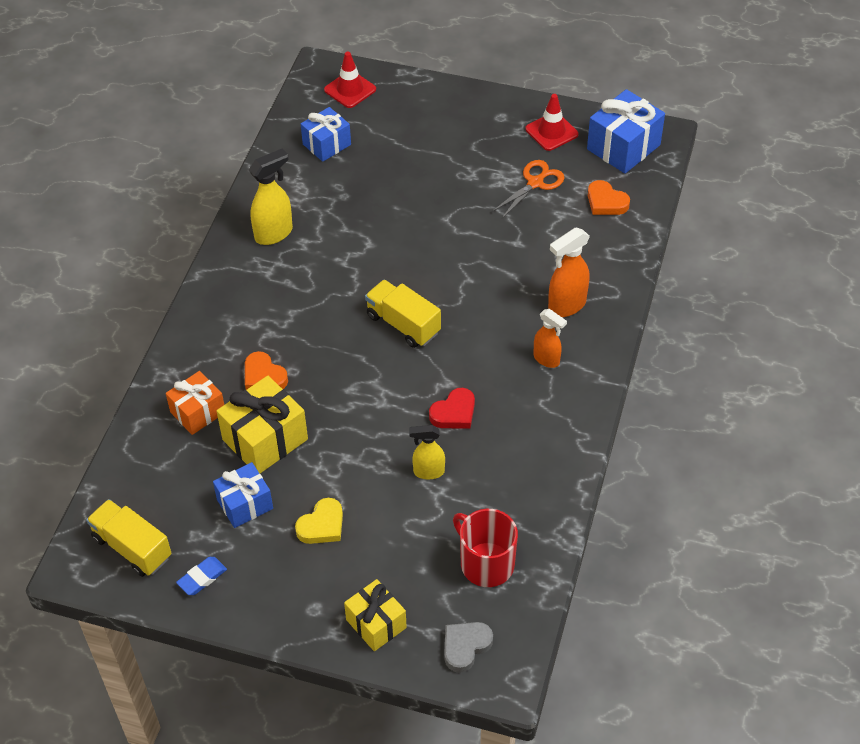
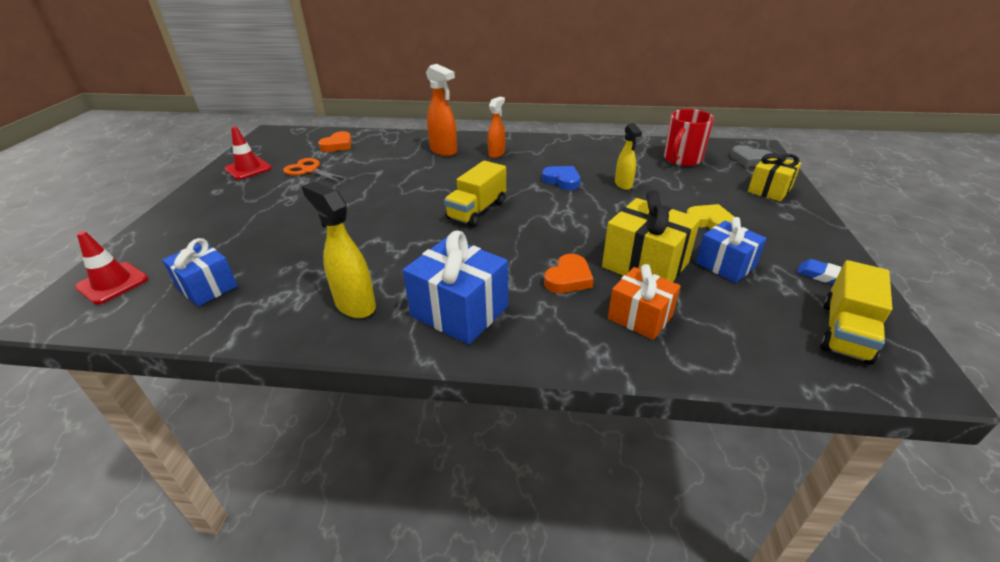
camera: 100 degrees left, 15 degrees down
red heart [429,388,475,429] -> blue heart [542,166,580,190]
blue gift [587,89,665,174] -> blue gift moved to [403,230,508,345]

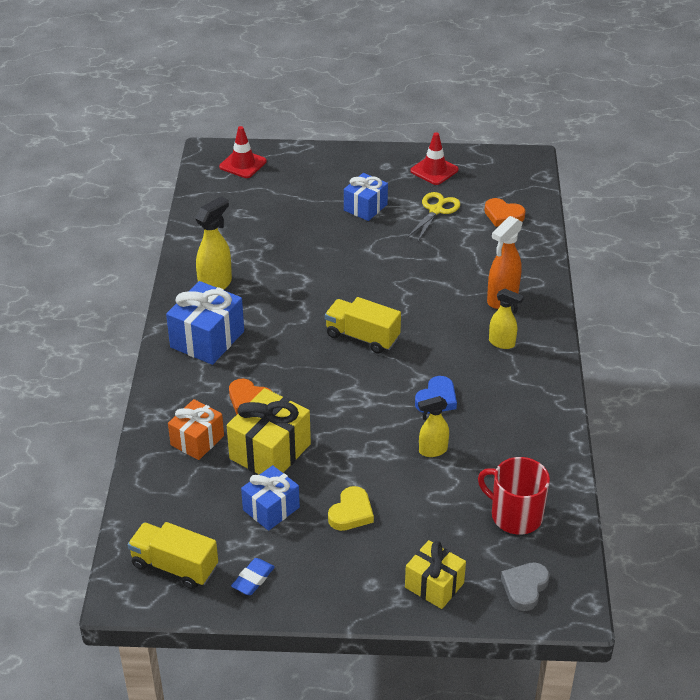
camera: 85 degrees right, 5 degrees up
blue gift [162,238,238,306] -> blue gift moved to [344,173,388,221]
orange scissors [283,158,351,183] -> yellow scissors [407,192,460,241]
orange spray bottle [488,97,505,158] -> yellow spray bottle [489,289,524,349]

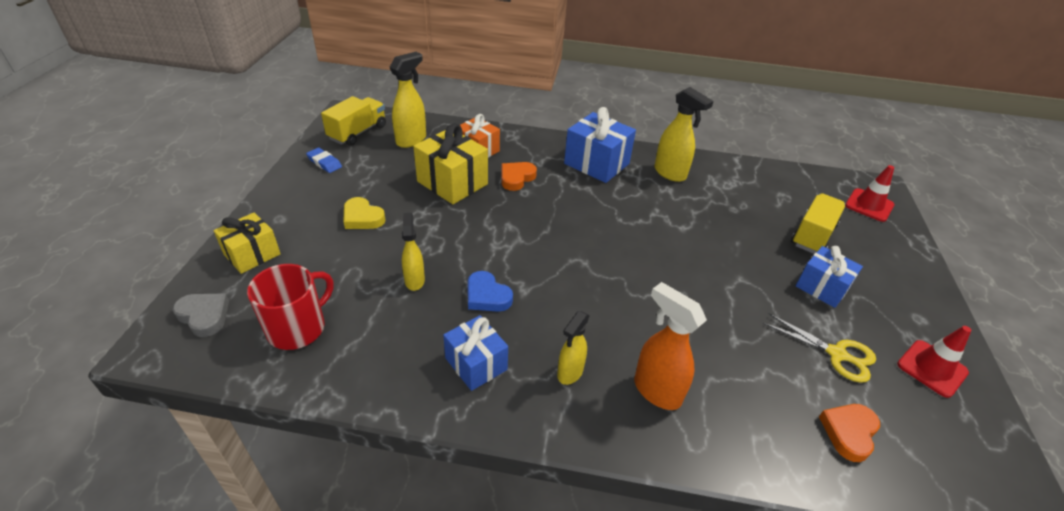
camera: 95 degrees right, 0 degrees up
blue gift [241,465,300,531] -> blue gift moved to [443,315,508,391]
yellow truck [325,297,401,354] -> yellow truck moved to [791,193,845,254]
none -> yellow spray bottle [389,52,426,148]

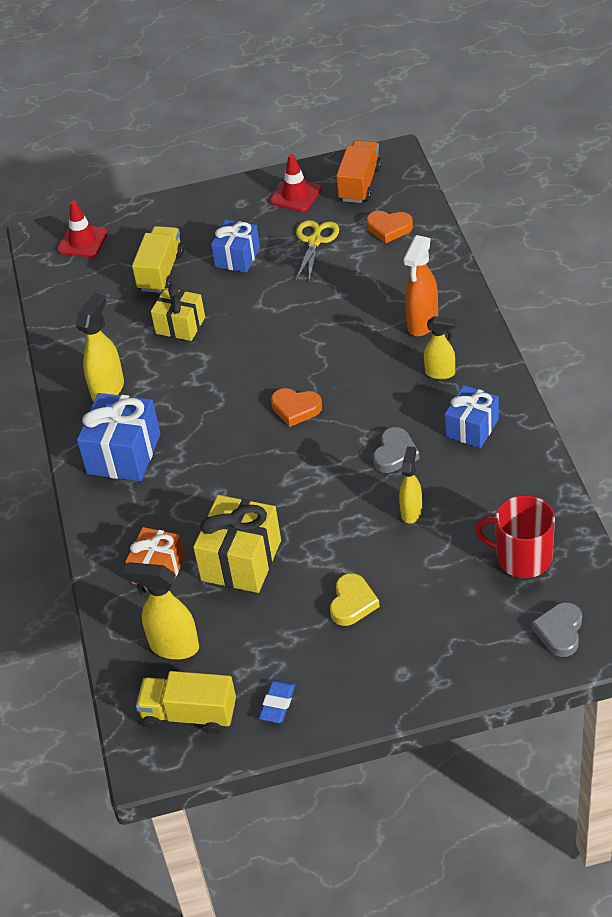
camera: 105 degrees left, 5 degrees up
yellow gift [214,213,281,274] -> yellow gift moved to [151,285,205,341]
yellow spray bottle [402,213,425,291] -> yellow spray bottle turned 135 degrees clockwise [399,446,422,523]
blue heart [468,271,513,312] -> grey heart [373,427,420,473]
orange heart [502,162,537,191] -> orange heart moved to [271,388,322,427]
yellow truck [791,193,845,254] -> yellow truck turned 90 degrees clockwise [132,226,184,293]
none -> orange truck [336,140,382,203]

